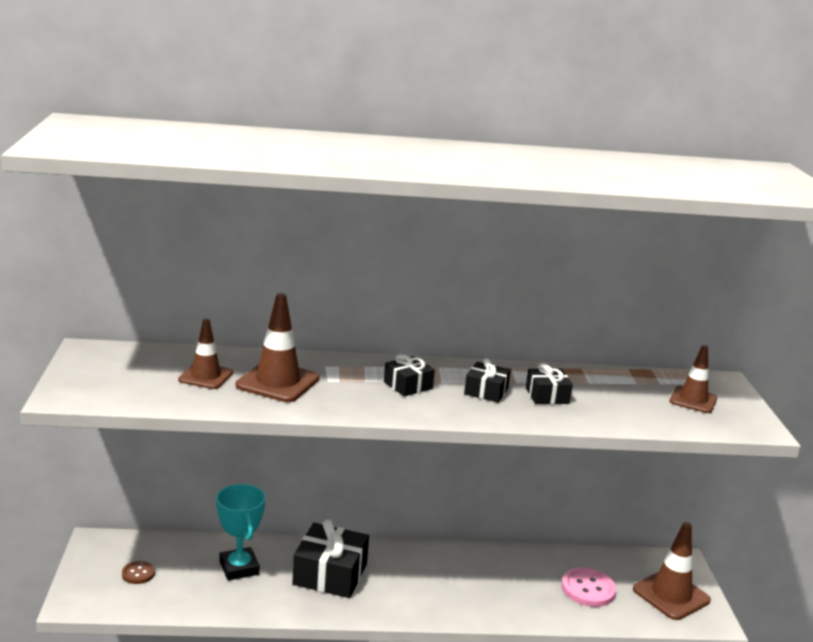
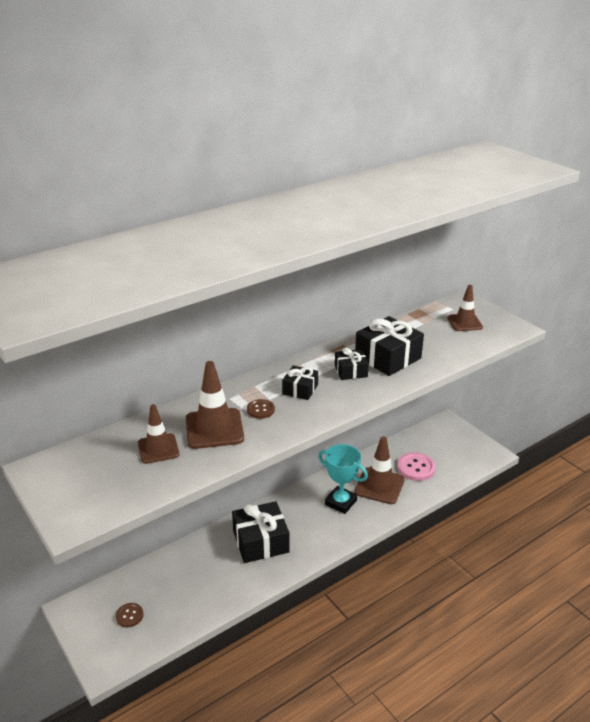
camera: 30 degrees left, 10 degrees up
turquoise trophy [216,484,266,581] -> turquoise trophy moved to [318,444,368,514]
black gift [526,363,573,404] -> black gift [355,316,424,376], size x1.80
brown traffic cone [633,522,711,620] -> brown traffic cone moved to [354,437,405,504]
none -> brown button [247,399,275,419]

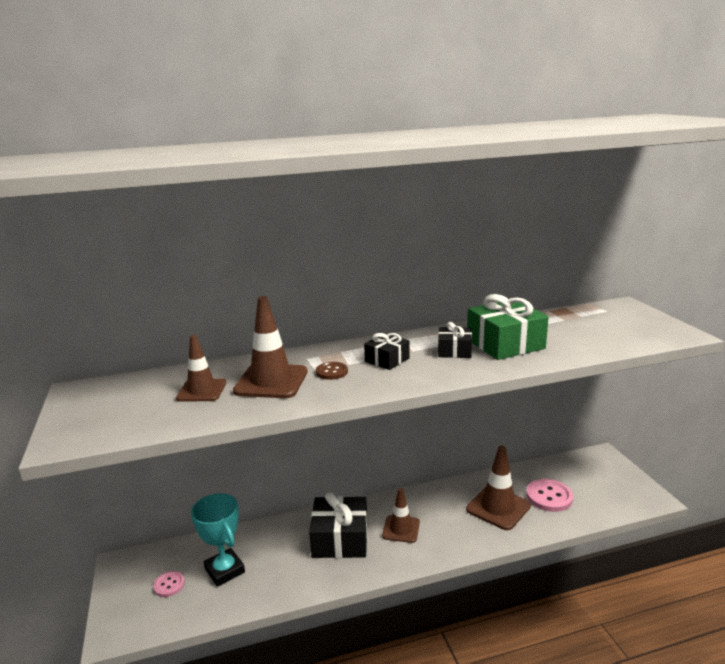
camera: 20 degrees right, 10 degrees down
brown button [116,603,143,627] -> pink button [153,571,185,597]
turquoise trophy [318,444,368,514] -> turquoise trophy moved to [191,493,245,587]
black gift [355,316,424,376] -> green gift [467,294,549,360]
brown traffic cone [447,285,483,331] -> brown traffic cone moved to [382,488,420,543]

